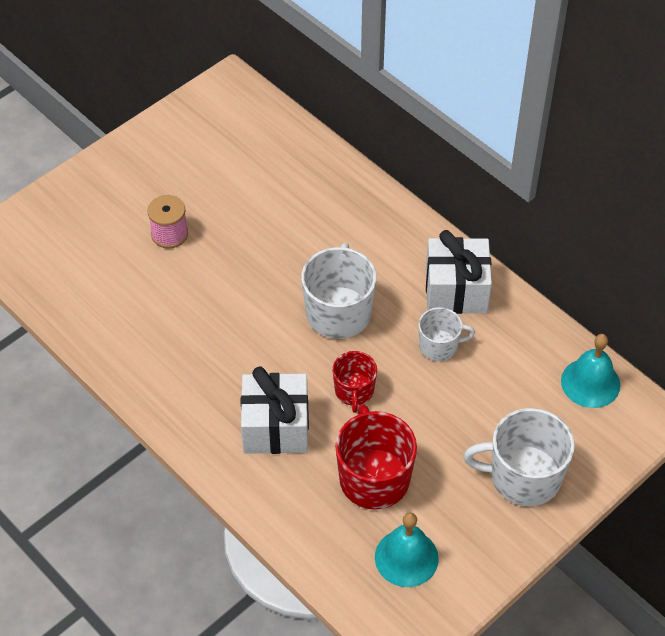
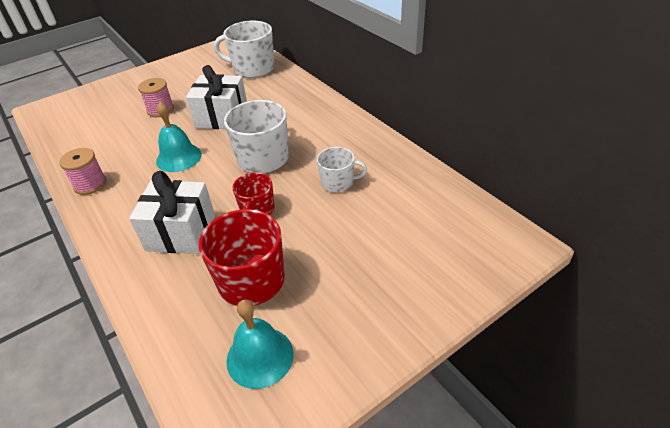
camera: 10 degrees right, 10 degrees down
white gift [426,230,492,314] -> white gift moved to [186,65,247,129]
white mug [464,408,575,506] -> white mug moved to [214,21,275,78]
turquoise bell [561,334,620,408] -> turquoise bell moved to [156,102,202,172]
none -> pink spool [59,148,107,195]

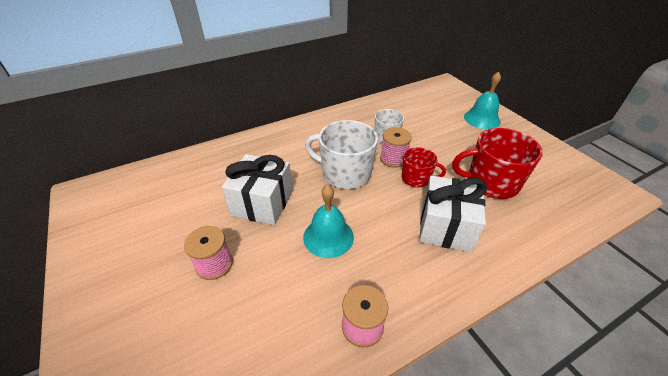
camera: 85 degrees left, 0 degrees up
white mug [214,21,275,78] -> none
turquoise bell [226,299,294,389] -> turquoise bell moved to [464,72,501,129]
none -> pink spool [380,127,412,168]

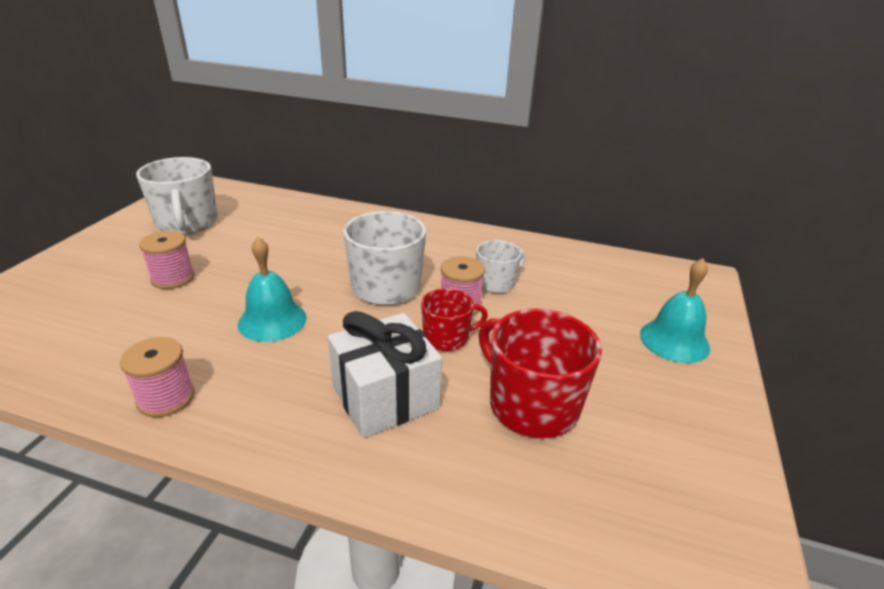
camera: 45 degrees right, 10 degrees down
white gift [222,154,293,225] -> none
red mug [402,147,446,188] -> red mug turned 75 degrees counterclockwise [421,288,488,351]
none -> white mug [136,157,218,234]

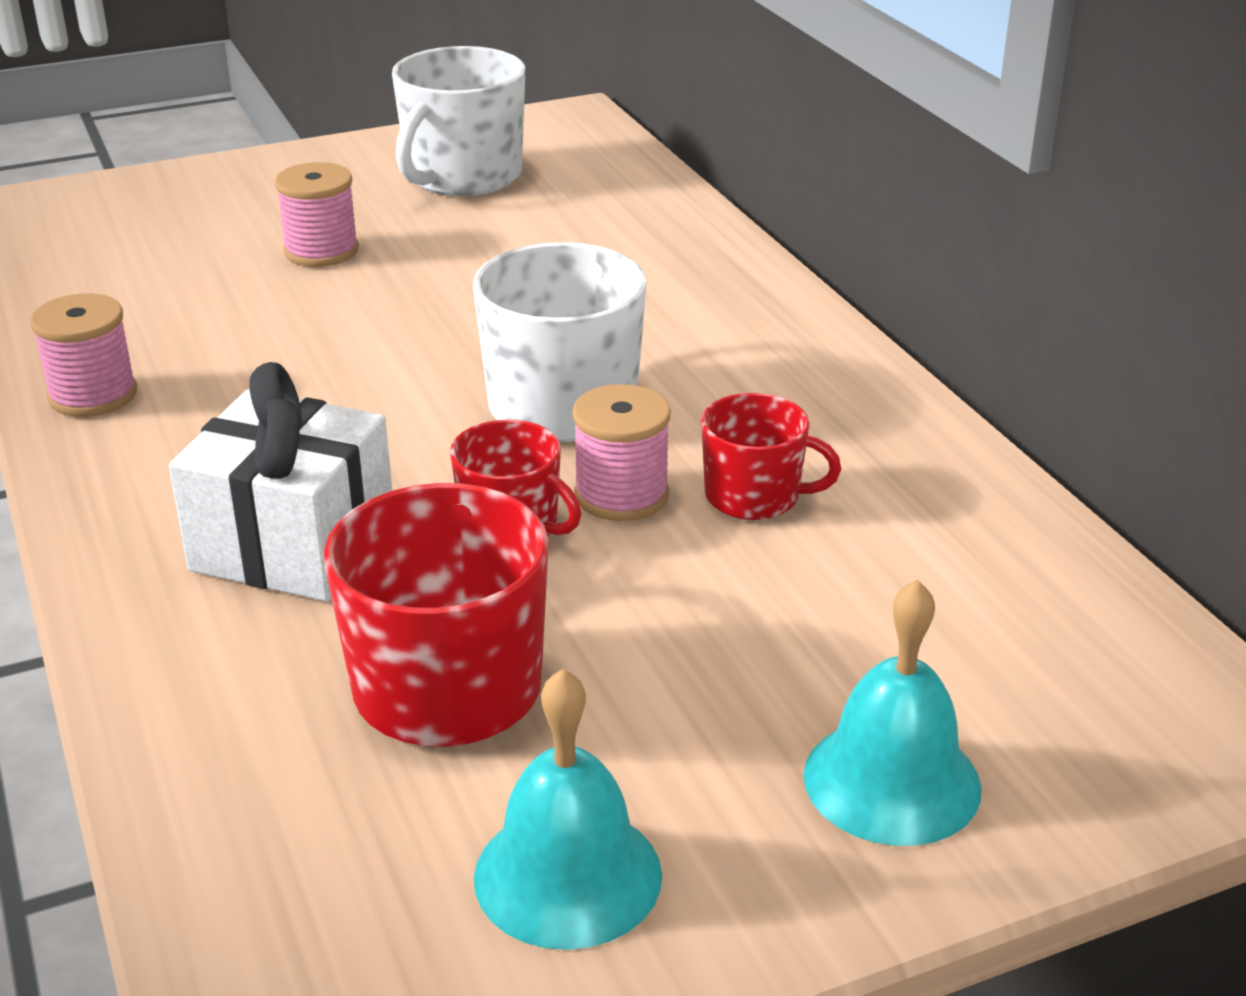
camera: 50 degrees right, 0 degrees up
turquoise bell [238,237,307,342] -> turquoise bell moved to [474,669,662,950]
white mug [476,240,526,293] -> red mug [701,393,841,520]

